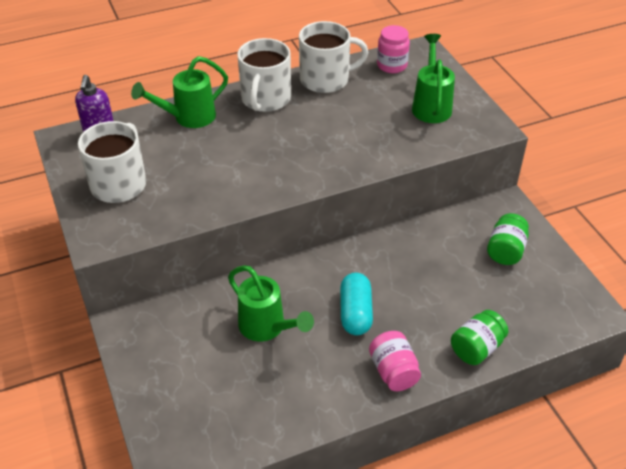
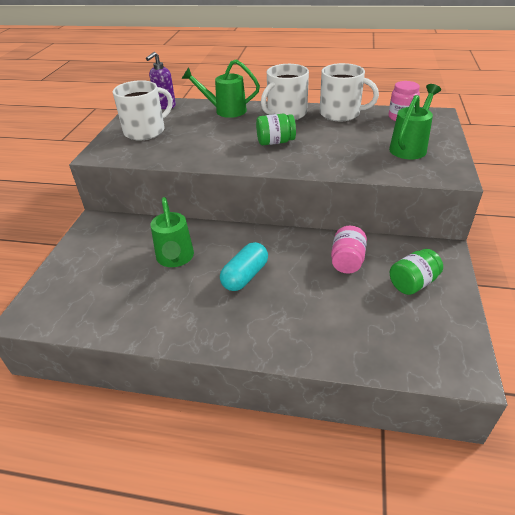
camera: 35 degrees right, 5 degrees down
pink jar [369,331,421,391] -> pink jar moved to [331,226,367,274]
green jar [451,310,508,365] -> green jar moved to [256,114,296,145]

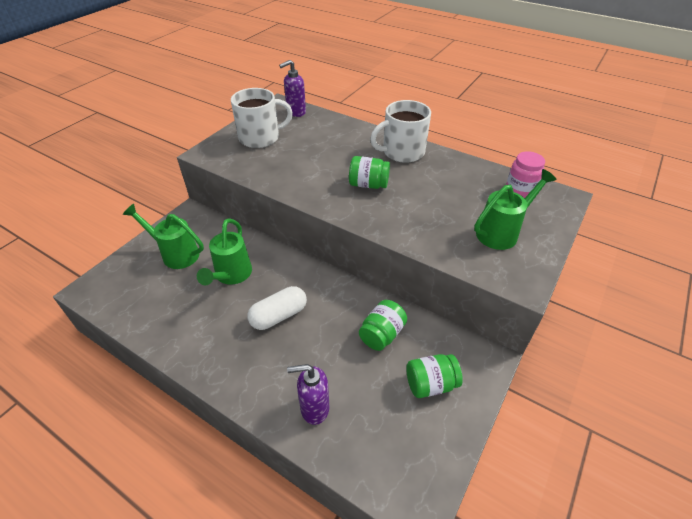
camera: 20 degrees right, 5 degrees up
green watering can [182,59,260,118] -> green watering can moved to [123,204,204,269]
turquoise capsule [220,242,268,291] -> white capsule [248,286,307,330]
white mug [320,63,379,121] -> none
pink jar [331,226,367,274] -> green jar [359,300,407,351]
none -> purple soap dispenser [287,364,329,425]

